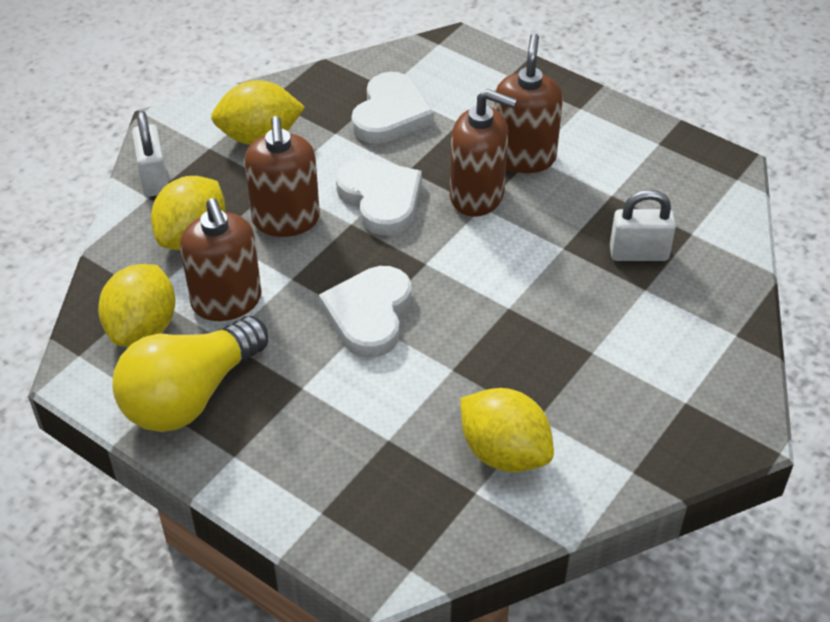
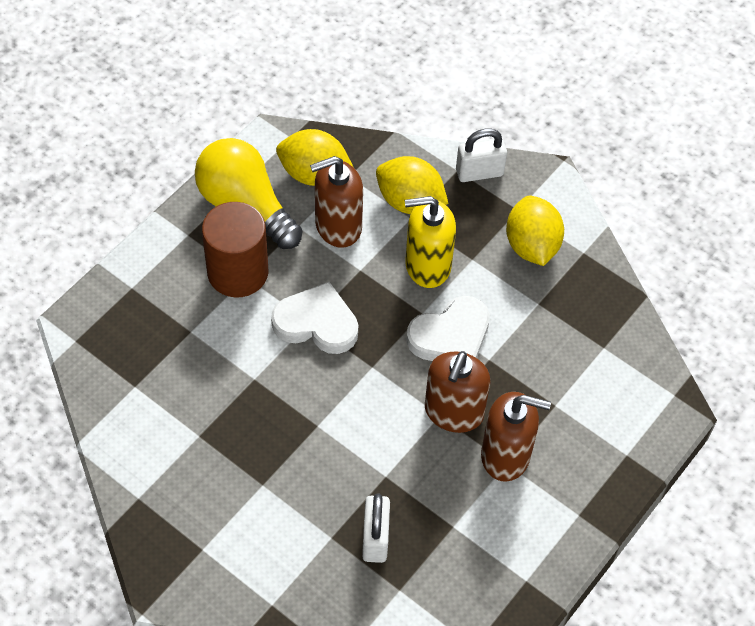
camera: 90 degrees right, 10 degrees up
brown soap dispenser [244,116,320,237] -> yellow soap dispenser [405,196,456,288]
white heart [352,72,434,144] -> none
yellow lemon [460,388,554,472] -> none
none -> brown cylinder [202,202,268,298]

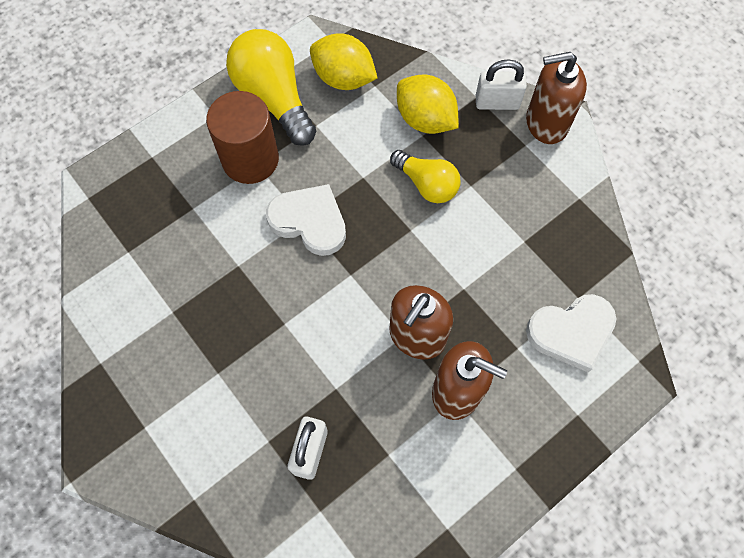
camera: 15 degrees right, 10 degrees up
brown soap dispenser [310,156,363,248] -> brown soap dispenser moved to [526,52,587,144]
yellow soap dispenser [405,196,456,288] -> yellow light bulb [390,150,460,203]
white heart [406,296,490,361] -> white heart moved to [526,294,616,372]
yellow lemon [506,196,564,266] -> none

